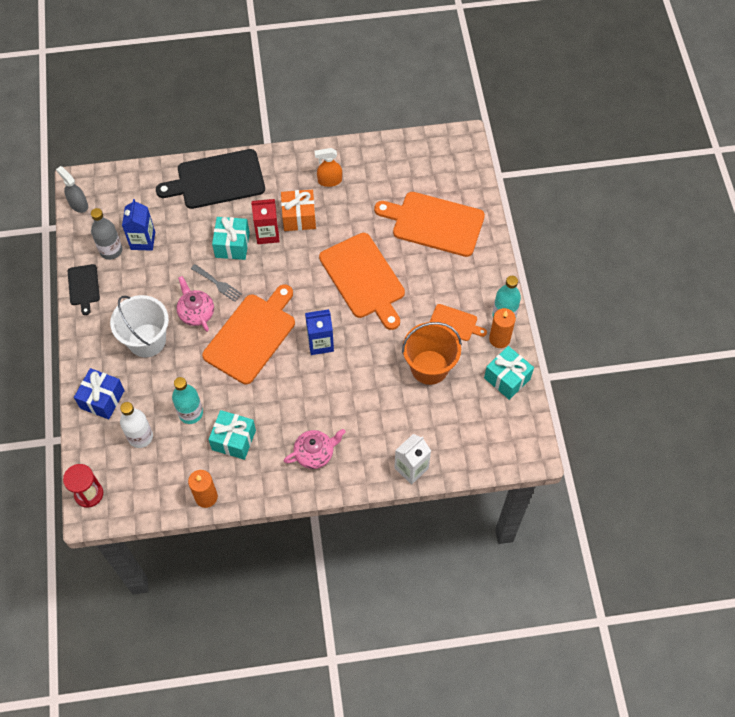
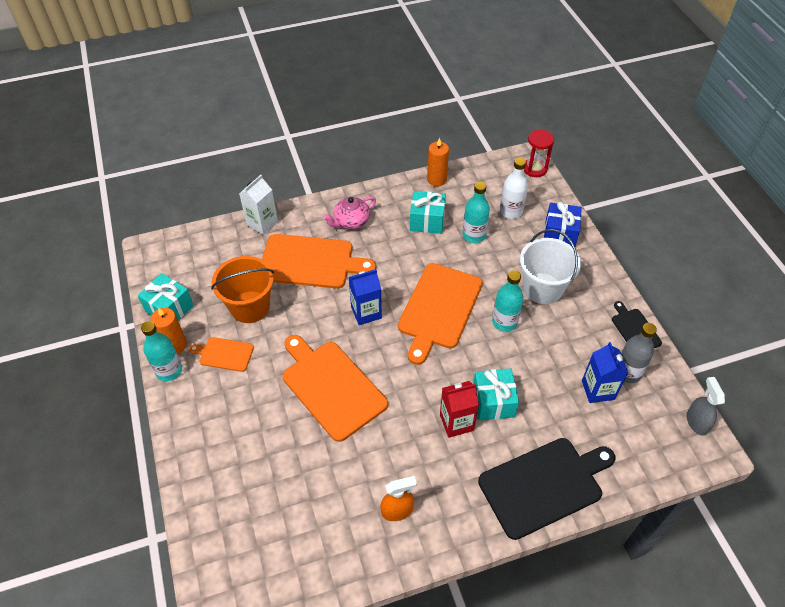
camera: 170 degrees right, 10 degrees down
grey spray bottle [56,166,88,213] -> grey spray bottle turned 135 degrees counterclockwise [687,377,725,436]
pink teapot [176,276,214,332] -> turquoise bottle [492,270,524,332]
grey fork [191,264,242,302] -> none
orange gift [281,190,316,231] -> none
orange cutting board [374,192,485,257] -> orange cutting board moved to [262,234,376,289]

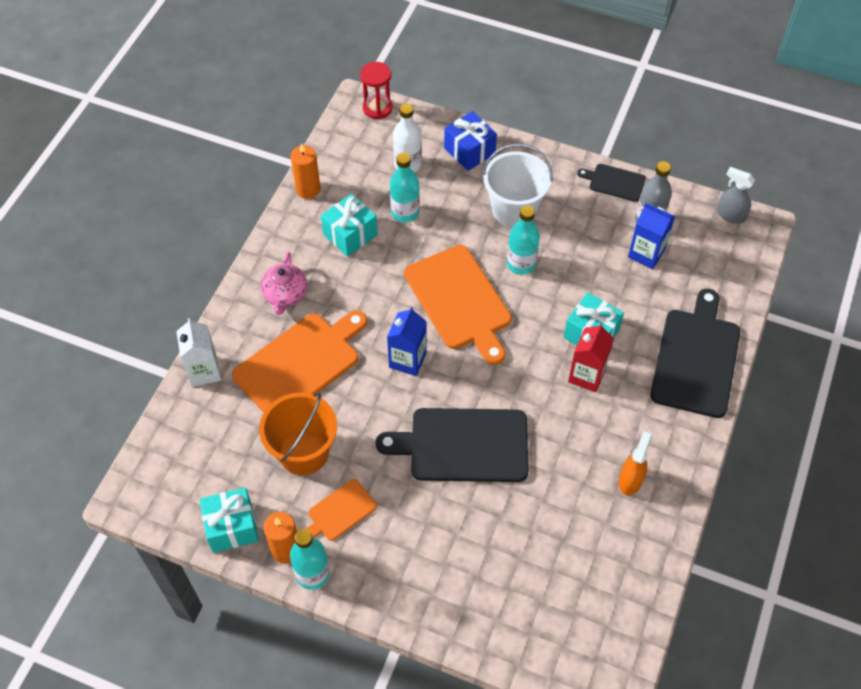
camera: 50 degrees left, 5 degrees up
orange cutting board [282,335,388,442] -> black cutting board [376,408,528,482]

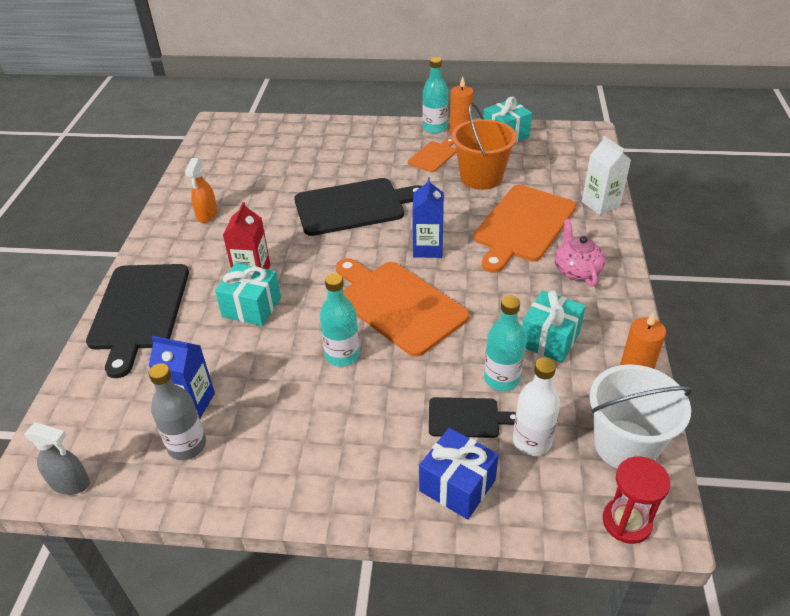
camera: 165 degrees right, 15 degrees down
white bucket [482,143,553,227] -> white bucket moved to [590,364,693,469]
black cutting board [577,164,646,202] -> black cutting board moved to [429,397,516,438]

